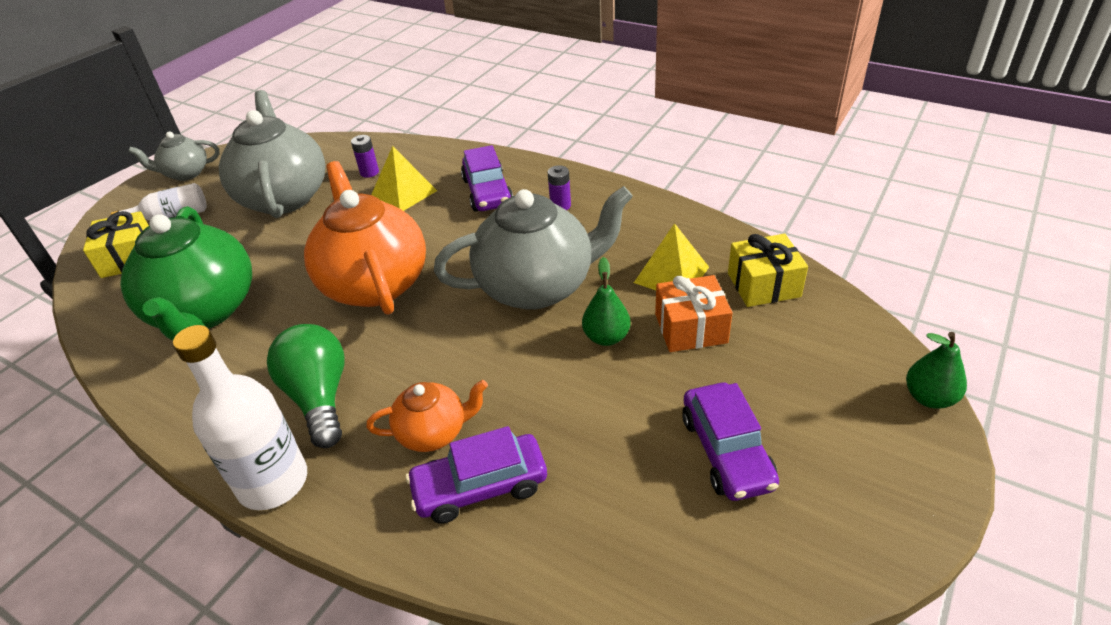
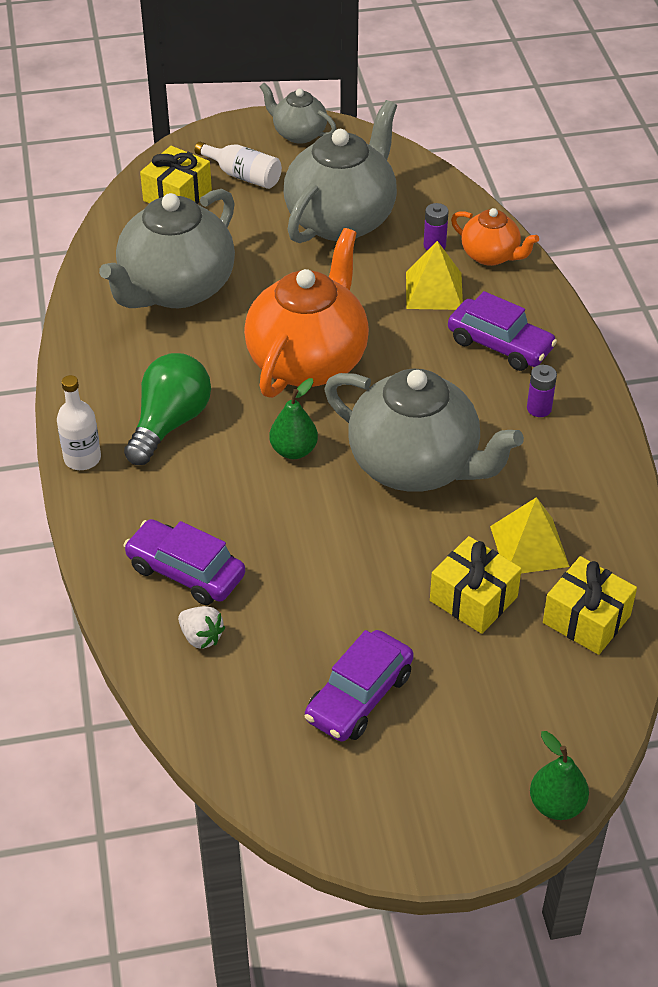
camera: 45 degrees right, 5 degrees up
green teapot [120,206,252,340] -> grey teapot [99,189,235,308]
white bottle [173,325,307,510] -> white bottle [57,375,101,470], size x0.60
orange teapot [366,380,488,452] -> orange teapot moved to [451,208,539,266]
purple car [461,145,513,212] -> purple car turned 90 degrees counterclockwise [448,291,557,371]
green pear [582,257,631,346] -> green pear moved to [269,378,318,459]
orange gift [655,275,732,352] -> yellow gift [430,536,522,634]
none -> white strawberry [178,606,225,649]

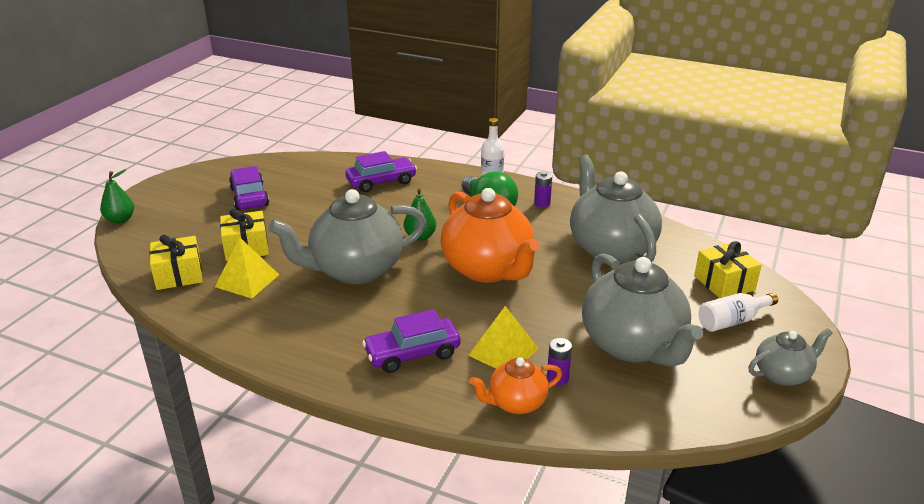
camera: 125 degrees right, 15 degrees down
white strawberry [178,606,225,649] -> none
purple battery [527,365,557,417] -> purple battery moved to [534,172,552,207]

